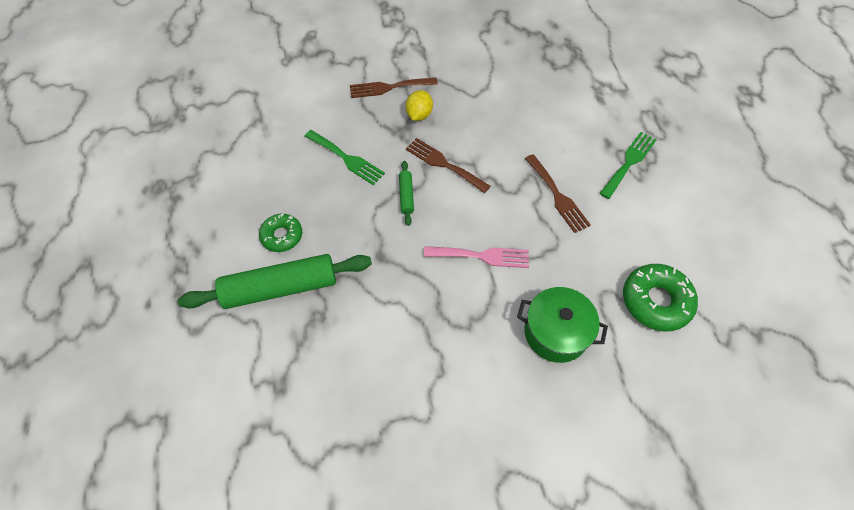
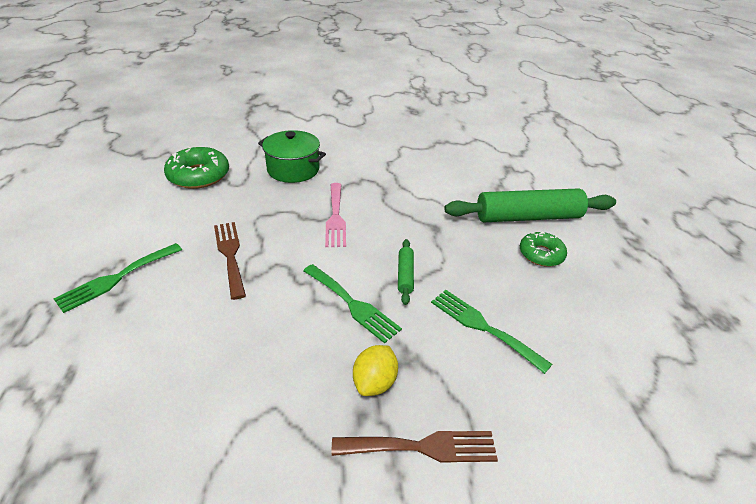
camera: 175 degrees left, 20 degrees down
brown fork [406,138,491,193] -> green fork [303,264,402,344]
pink fork [424,246,529,268] -> pink fork turned 105 degrees counterclockwise [325,183,346,247]

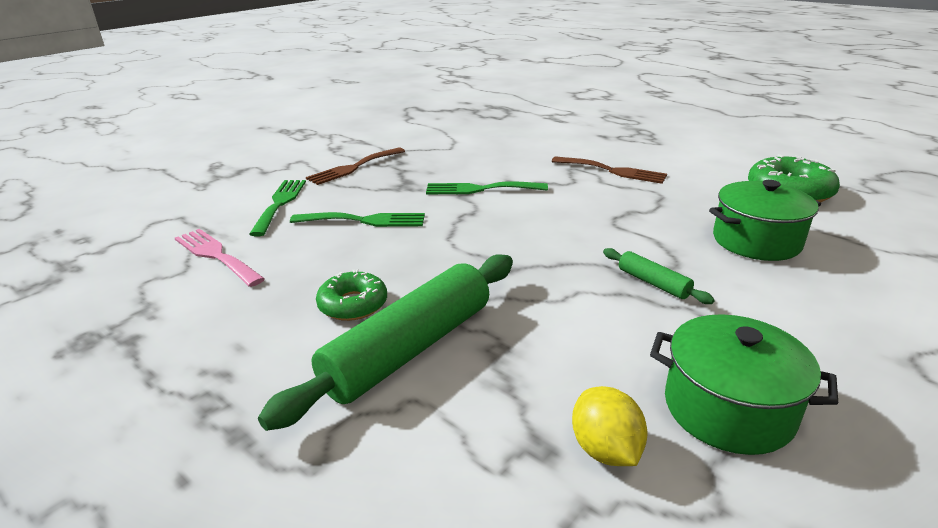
camera: 140 degrees right, 10 degrees down
green fork [54,243,182,313] -> green fork moved to [249,180,306,236]
pink fork [325,183,346,247] -> pink fork moved to [175,229,265,287]
yellow lemon [353,345,398,396] -> yellow lemon moved to [572,386,648,466]
green rolling pin [398,239,414,305] -> green rolling pin moved to [603,248,715,304]
none -> green pot [650,314,838,455]

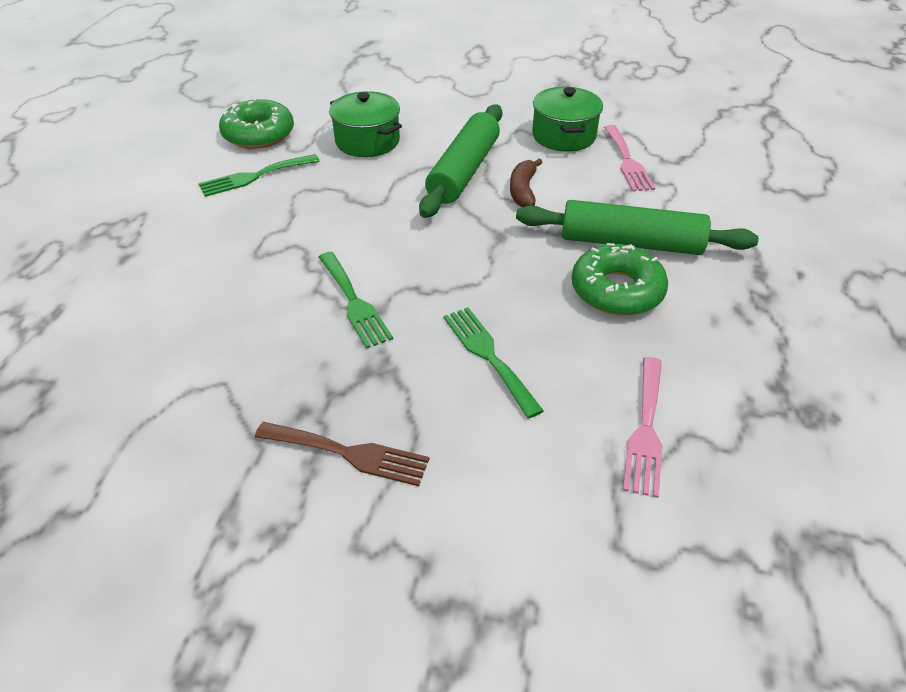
camera: 120 degrees left, 15 degrees up
green fork [249,180,306,236] -> green fork moved to [198,154,319,197]
green donut [316,269,387,321] -> green donut [572,243,668,316], size x1.57
brown fork [552,156,667,184] -> none
yellow lemon [572,386,648,466] -> pink fork [604,125,655,192]
green rolling pin [603,248,715,304] -> green rolling pin [419,105,502,218], size x2.23
none -> brown banana [510,158,543,207]

